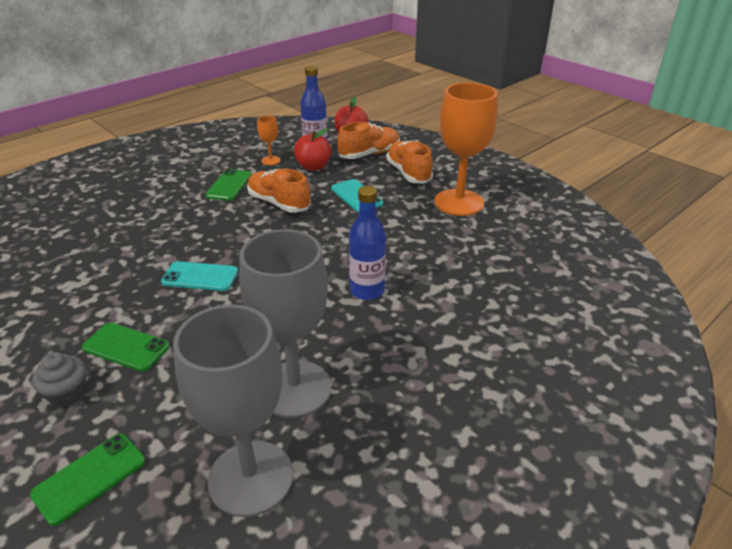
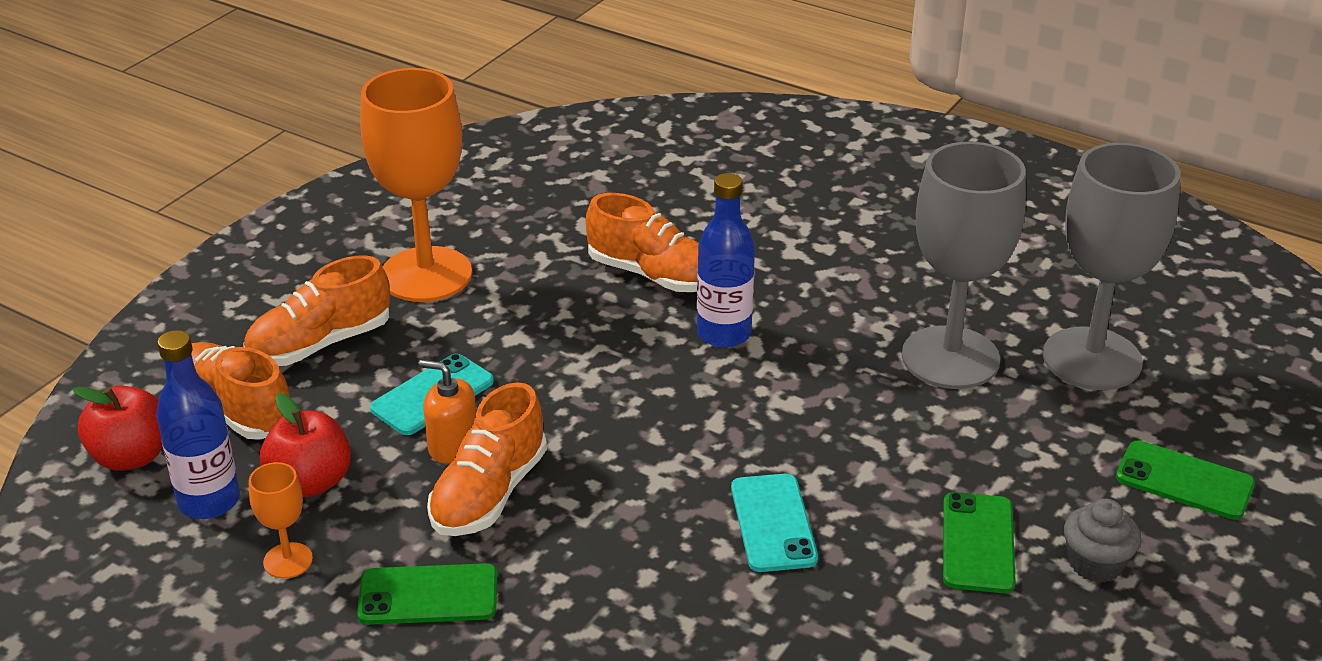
camera: 105 degrees left, 0 degrees up
none -> orange soap dispenser [418,360,476,464]
none -> orange shoe [586,193,699,292]

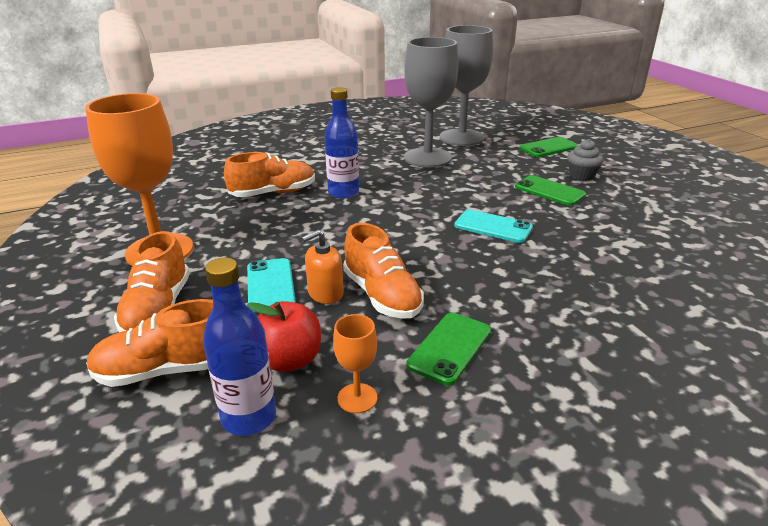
camera: 55 degrees left, 5 degrees down
red apple [72,385,163,471] -> none

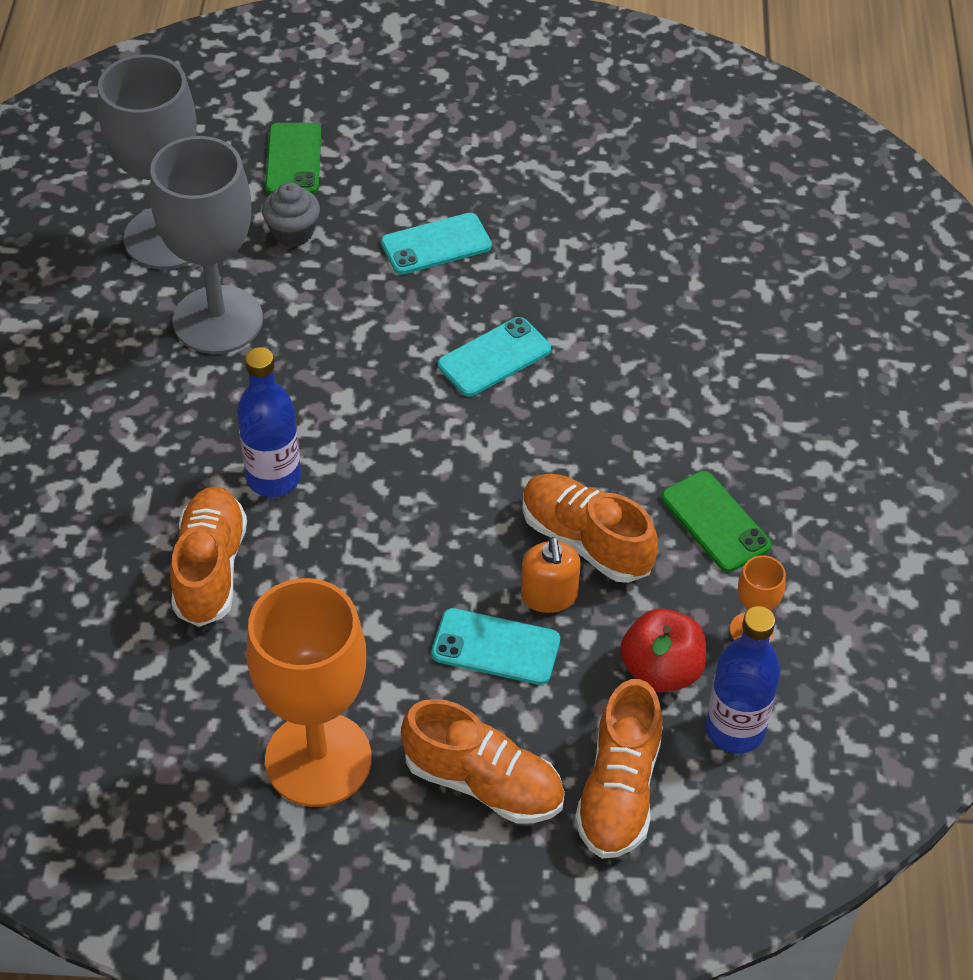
camera: 65 degrees left, 20 degrees up
orange shoe [343,223,424,319] -> orange shoe turned 135 degrees counterclockwise [522,474,658,583]
green phone [515,175,586,206] -> turquoise phone [381,213,492,275]
grey cupcake [567,139,604,181] -> grey cupcake moved to [262,182,320,247]

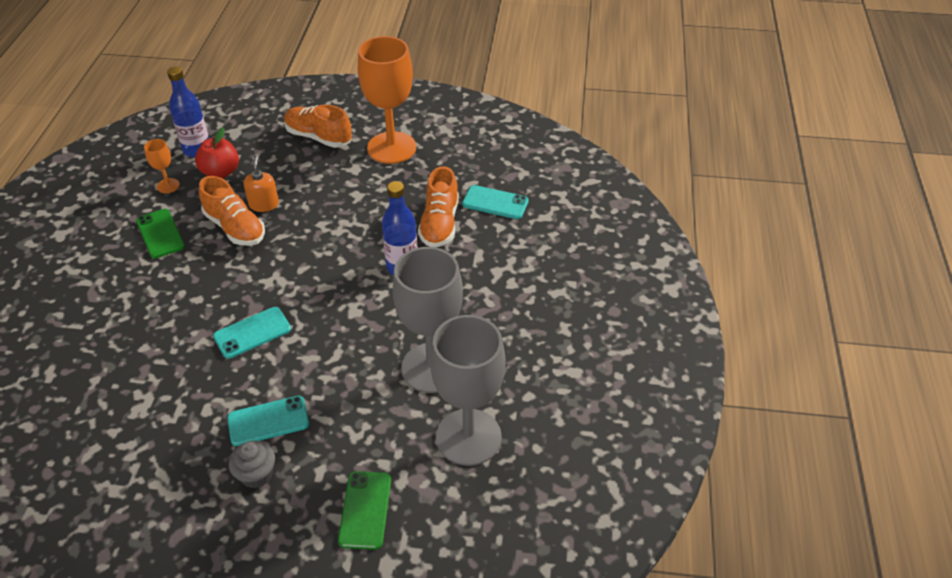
camera: 175 degrees left, 5 degrees down
grey cupcake [262,182,320,247] -> grey cupcake moved to [229,441,275,488]
turquoise phone [431,608,560,685] -> turquoise phone moved to [462,185,529,219]
orange shoe [575,679,663,858] -> none

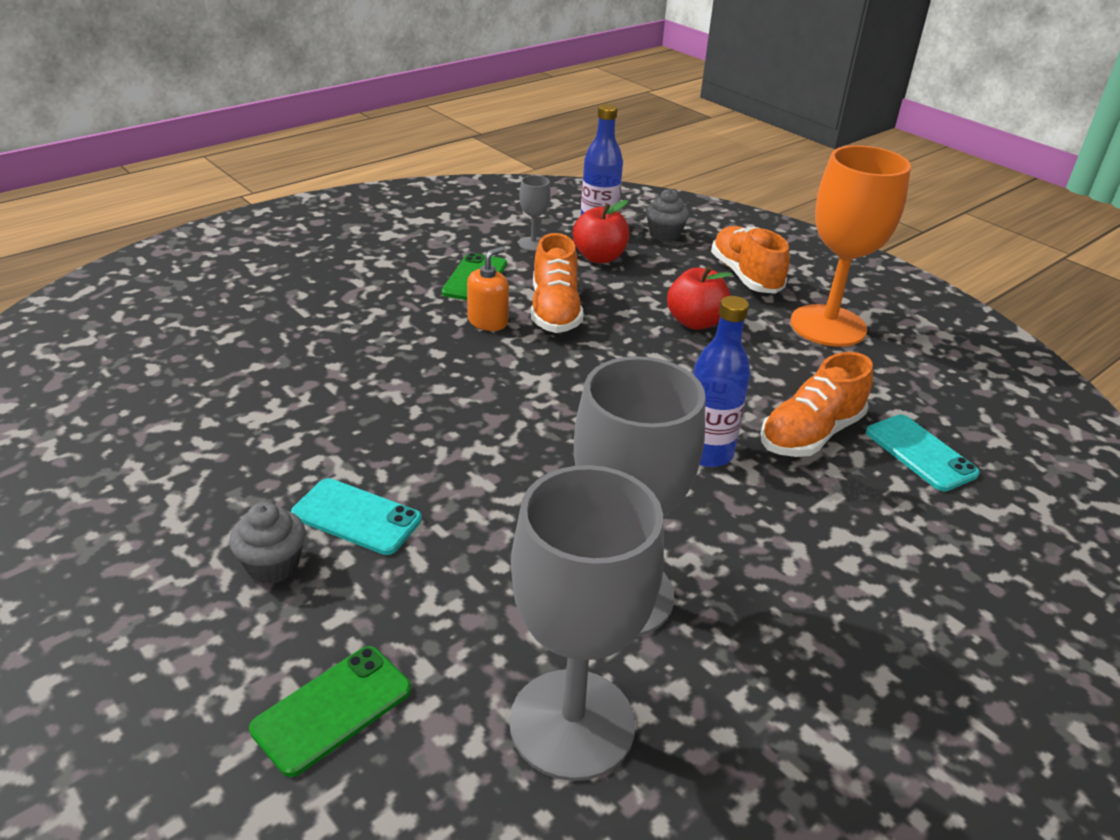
camera: 40 degrees right, 10 degrees down
orange goblet [144,139,180,193] -> grey goblet [519,175,550,251]
turquoise phone [213,307,291,359] -> none
orange soap dispenser [244,156,279,212] -> orange soap dispenser moved to [467,247,509,331]
none -> grey cupcake [646,189,690,242]
none -> red apple [667,266,732,330]

